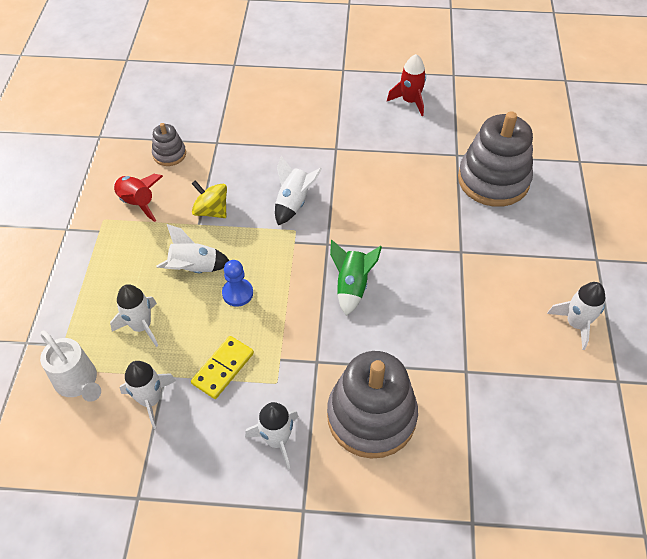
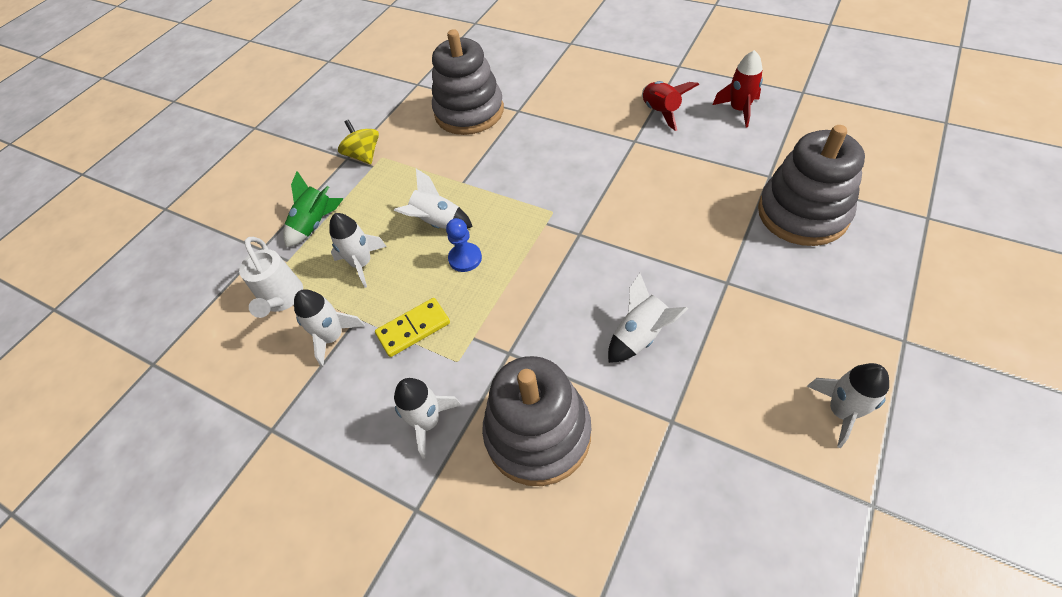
camera: 30 degrees right, 0 degrees up
red rocket [114,174,163,222] -> red rocket moved to [642,81,699,131]
grey stacking toy [152,123,186,166] -> grey stacking toy [432,29,504,135], size x2.08
yellow spinning top [192,181,227,218] -> yellow spinning top moved to [338,120,379,164]
white rocket [275,156,322,225] -> white rocket moved to [608,273,688,363]
green rocket [330,240,382,316] -> green rocket moved to [284,171,343,248]

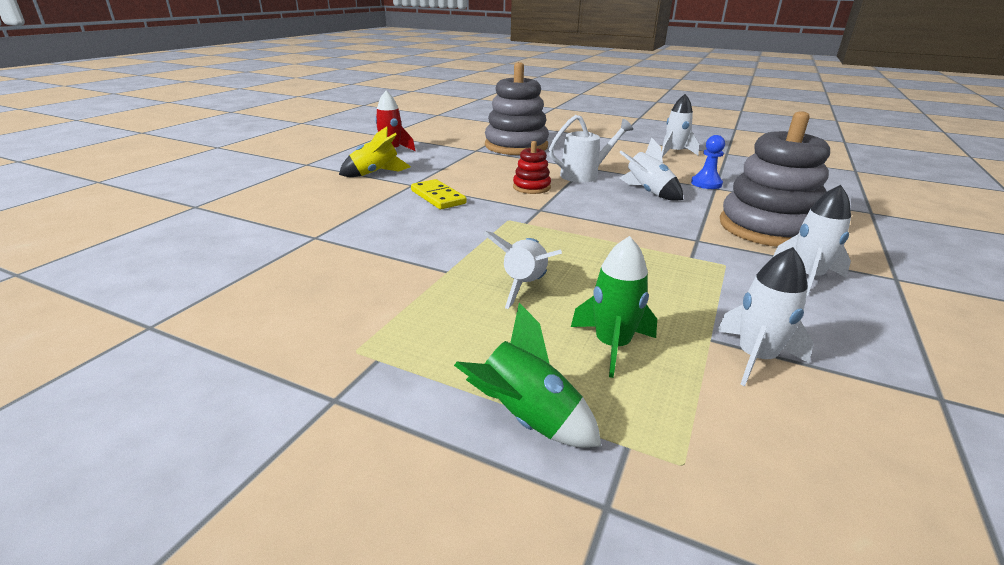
camera: 100 degrees left, 25 degrees down
white watering can [239,237,303,318] -> white watering can moved to [549,115,633,182]
white rocket [329,213,387,288] -> green rocket [571,236,657,378]
yellow spinning top [338,120,379,164] -> none
yellow domino [375,298,450,357] -> yellow domino moved to [411,179,467,209]
grey stacking toy [432,29,504,135] -> none
blue pawn [446,218,482,272] -> blue pawn moved to [691,135,725,189]
red rocket [642,81,699,131] -> yellow rocket [339,127,411,177]
none -> red stacking toy [513,141,551,194]

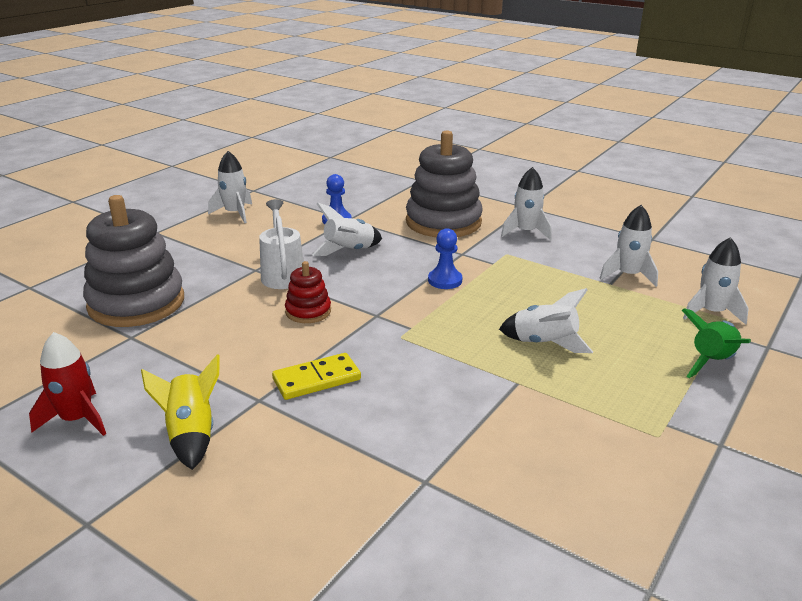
camera: 80 degrees left, 0 degrees up
green rocket [571,236,657,378] -> none
none -> blue pawn [428,228,462,289]
none -> white rocket [683,237,749,325]

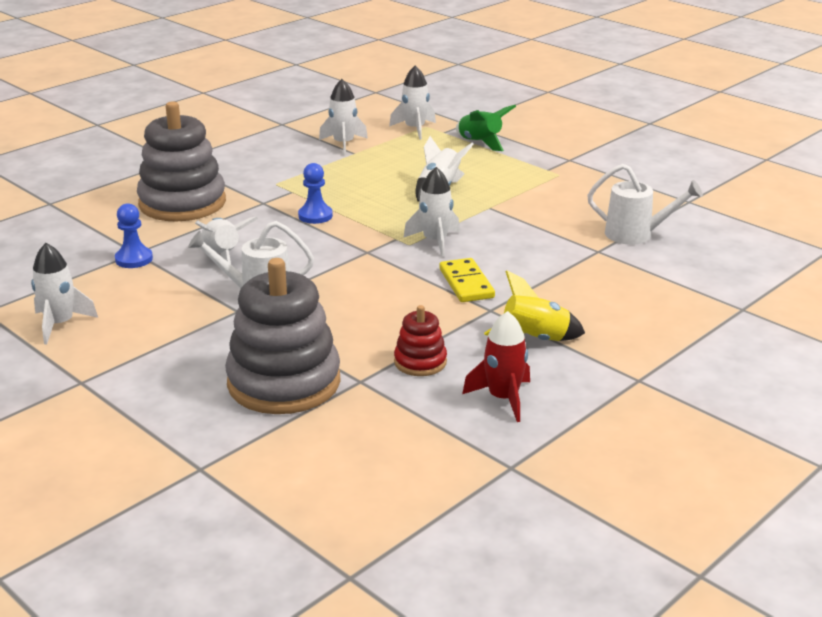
camera: 80 degrees left, 0 degrees up
red stacking toy [285,261,331,323] -> red stacking toy moved to [394,305,447,376]
white rocket [501,167,552,240] -> white rocket moved to [403,167,460,257]
none -> white watering can [587,164,703,245]

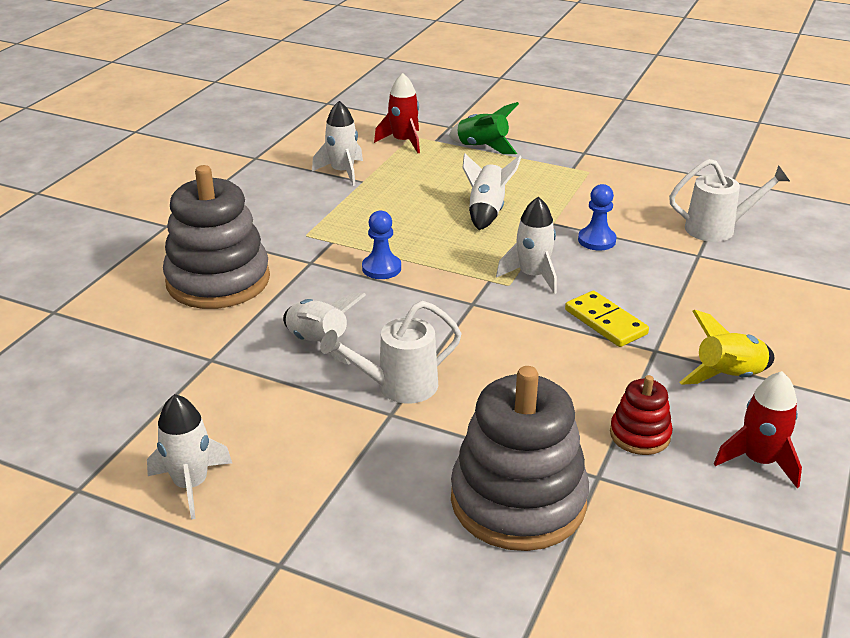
camera: 20 degrees left, 5 degrees up
blue pawn [115,203,153,268] -> blue pawn moved to [578,184,617,250]
white rocket [389,65,436,140] -> red rocket [374,73,420,153]

